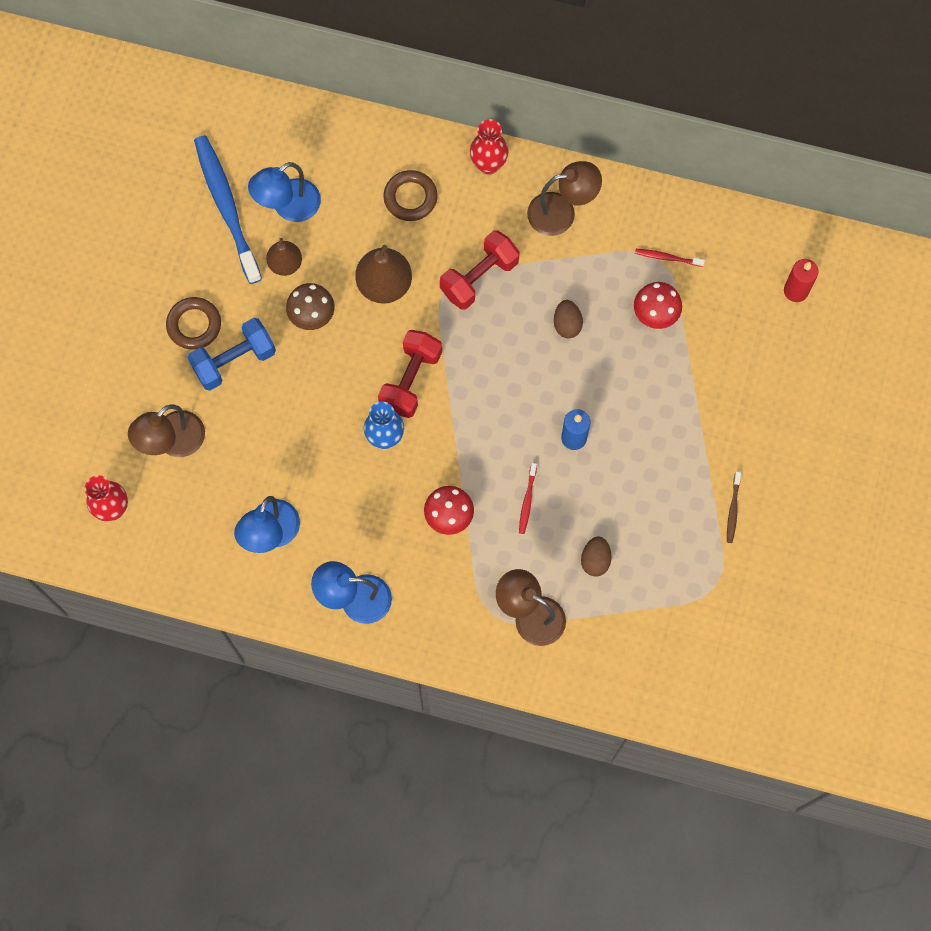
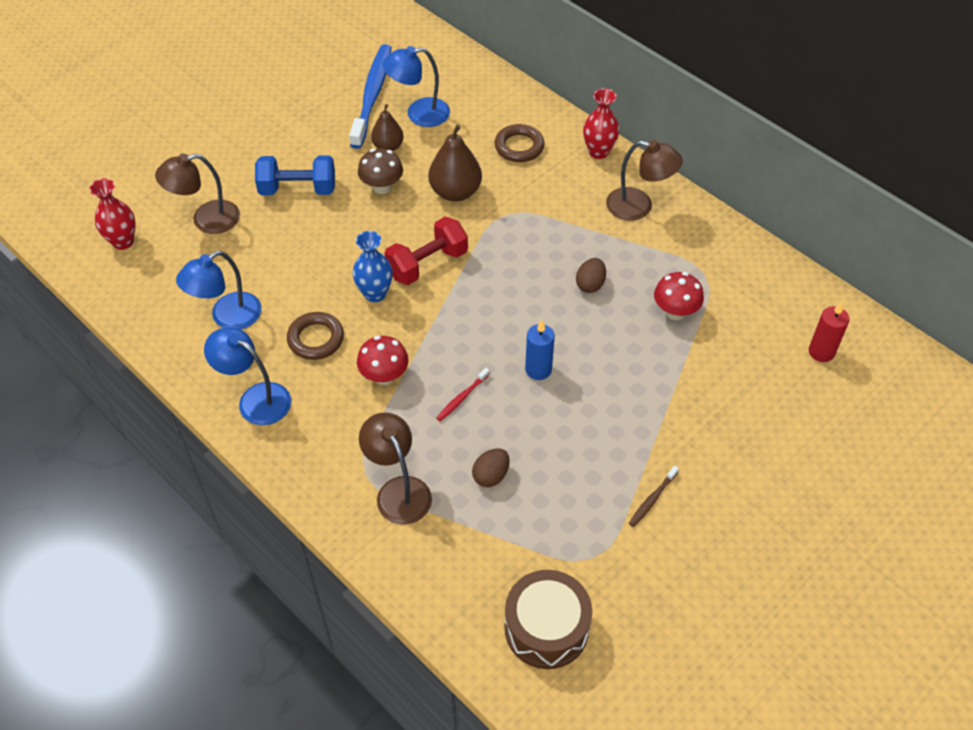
camera: 30 degrees right, 20 degrees down
brown ring [166,297,221,350] -> brown ring moved to [287,312,344,360]
red dumbbell [440,230,520,310] -> none
red toothbrush [635,249,705,267] -> none
none -> brown drum [505,570,592,669]

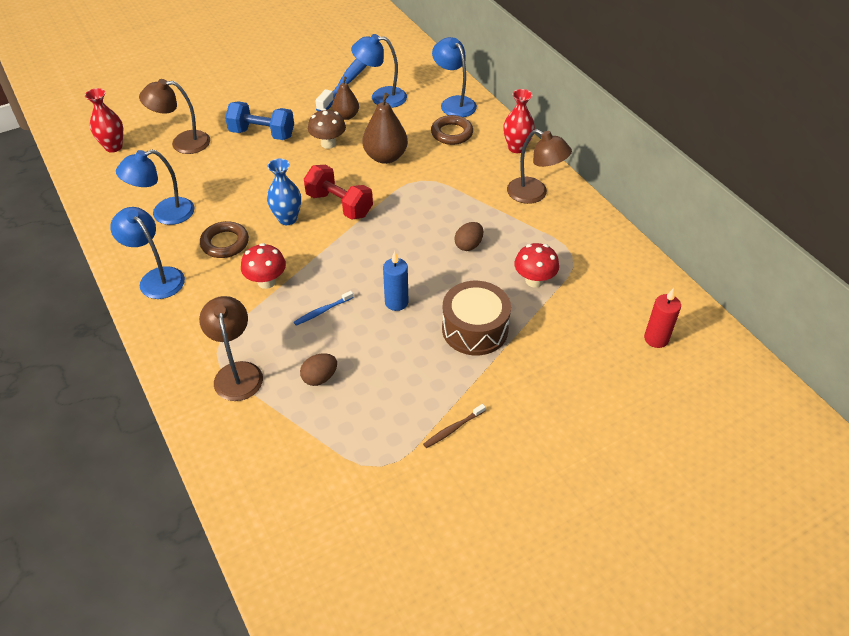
camera: 15 degrees right, 5 degrees down
red dumbbell [385,217,468,285] -> red dumbbell turned 60 degrees clockwise [304,165,373,220]
red toothbrush [436,368,490,421] -> blue toothbrush [294,291,354,325]
brown drum [505,570,592,669] -> brown drum moved to [442,281,511,355]
none -> blue lamp [432,37,477,117]

